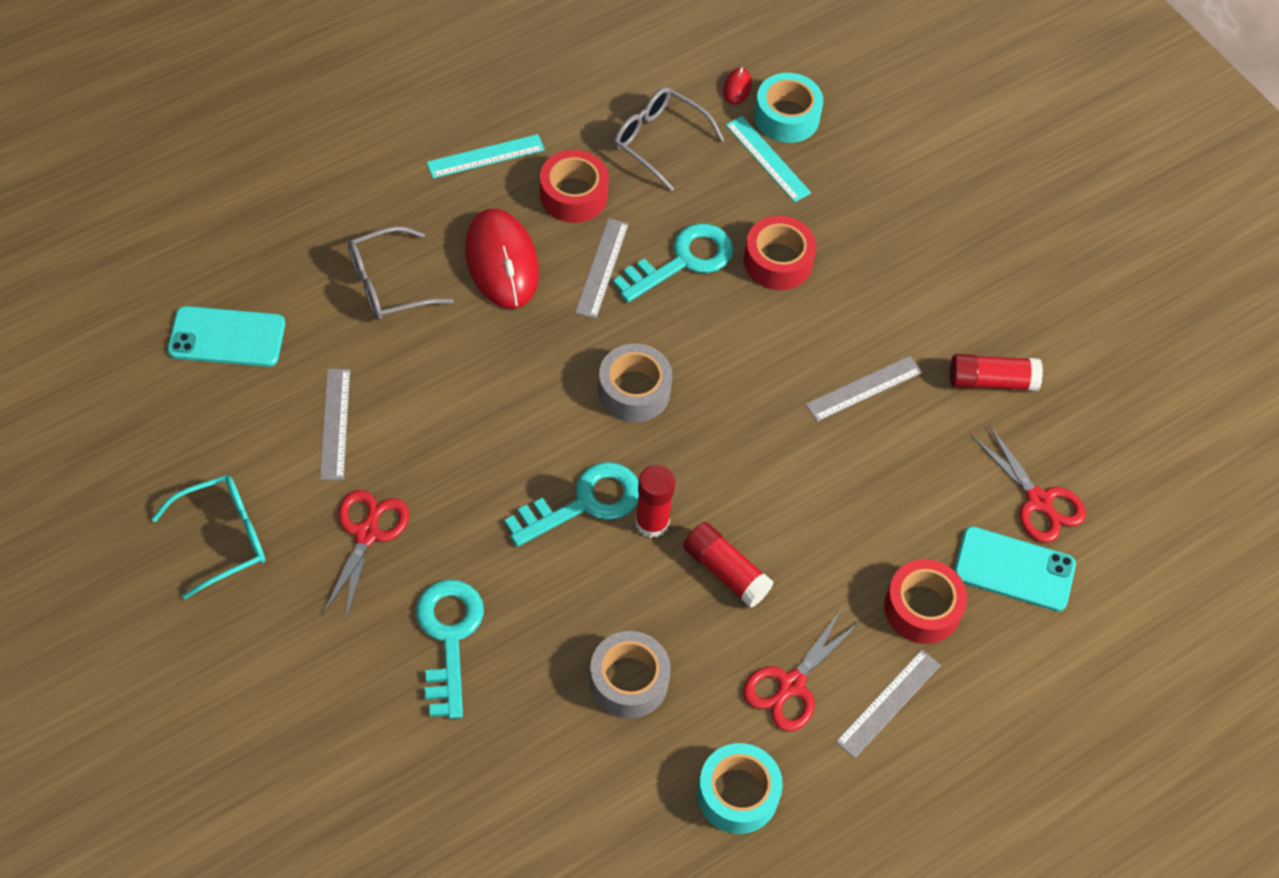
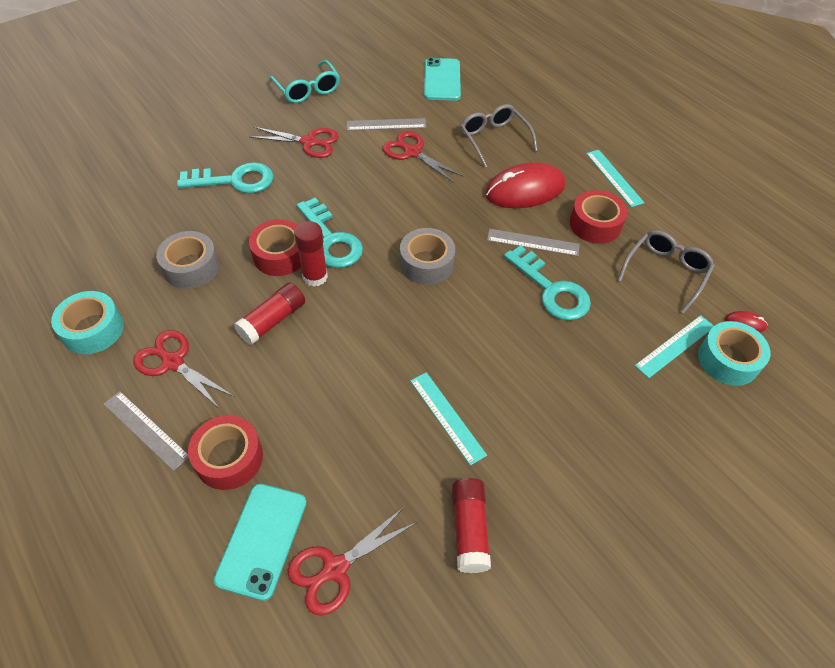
camera: 90 degrees right, 5 degrees down
red tape [744,216,816,290] -> red tape moved to [249,219,301,276]
grey ruler [805,356,922,422] -> turquoise ruler [410,372,487,465]
none -> red scissors [382,131,464,183]

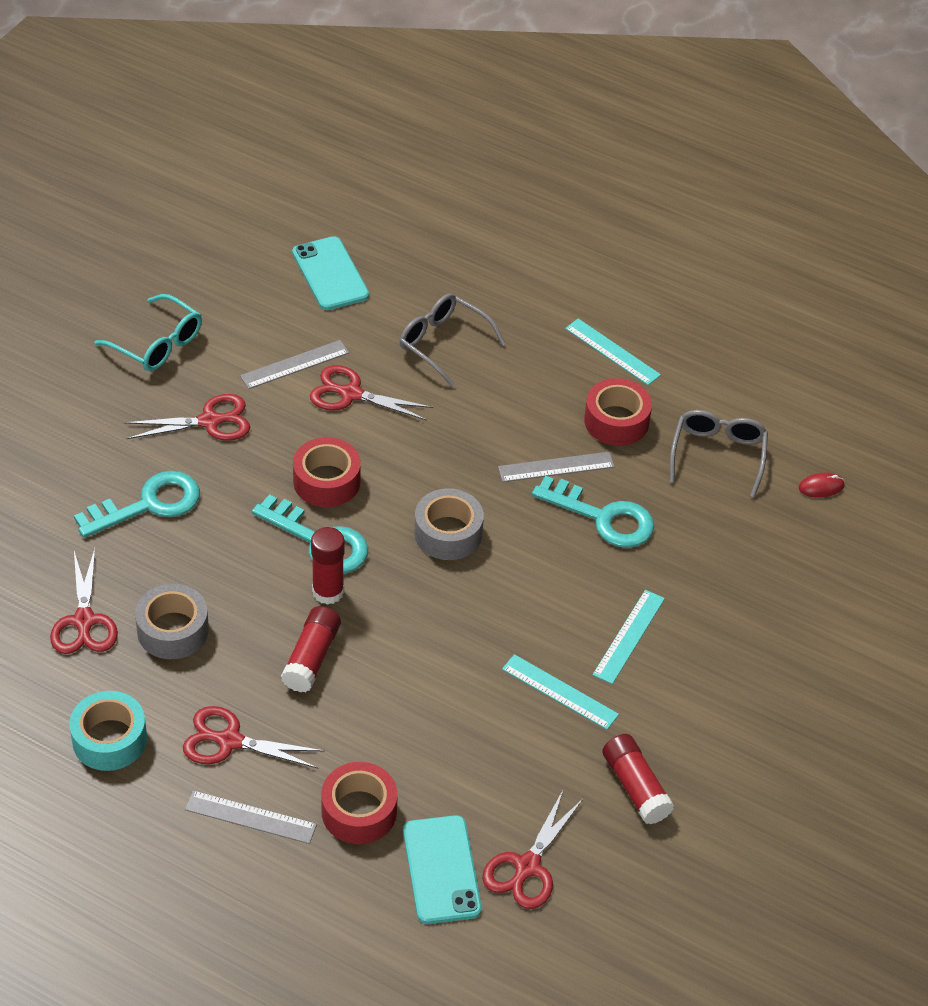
camera: 25 degrees left, 5 degrees down
red tape [249,219,301,276] -> red tape moved to [293,437,361,507]
red mouse [485,162,566,208] -> none
turquoise ruler [635,315,714,378] -> turquoise ruler moved to [592,590,665,684]
turquoise tape [698,321,771,386] -> none
none -> red scissors [50,549,118,654]

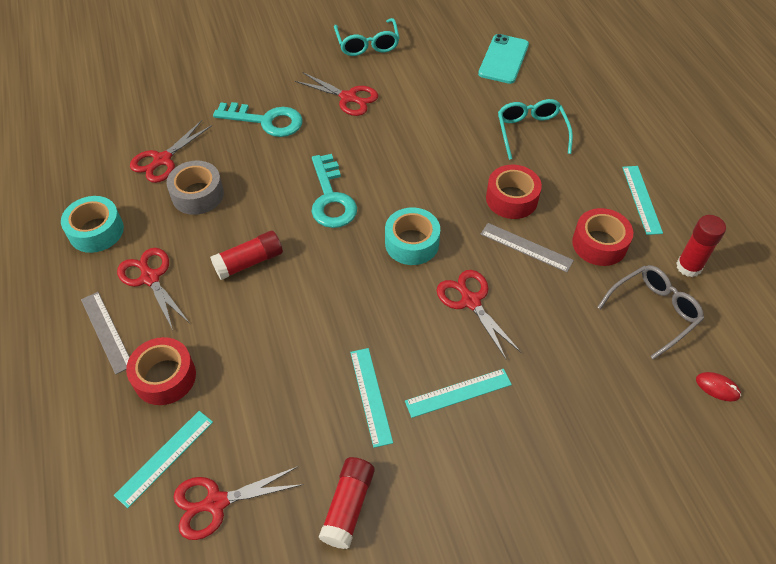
camera: 45 degrees right, 5 degrees up
grey ruler [240,340,349,389] -> none
red tape [293,437,361,507] -> red tape moved to [486,165,542,219]
red scissors [310,365,433,421] -> red scissors moved to [436,270,521,359]
red glue stick [311,527,345,605] -> red glue stick moved to [676,215,726,277]
grey glasses [400,293,506,388] -> turquoise glasses [498,99,573,160]
turquoise phone [403,815,482,924] -> turquoise ruler [114,411,213,508]
grey tape [414,488,484,560] -> turquoise tape [385,207,440,265]
turquoise key [532,476,654,548] -> none

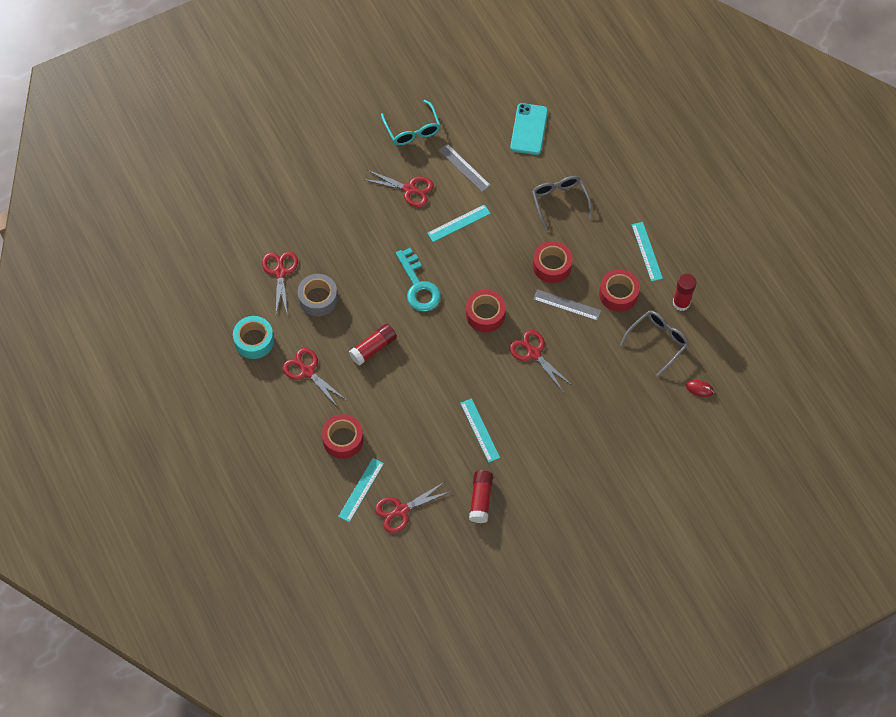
camera: 10 degrees left, 10 degrees up
grey ruler [81,292,130,375] -> grey ruler moved to [438,144,491,192]
red scissors [130,120,212,183] -> red scissors turned 150 degrees clockwise [262,251,298,316]
turquoise key [213,102,303,137] -> none
turquoise tape [385,207,440,265] -> red tape [466,290,506,332]
turquoise ruler [405,369,512,418] -> turquoise ruler moved to [427,204,491,242]
turquoise glasses [498,99,573,160] -> grey glasses [532,176,592,231]

